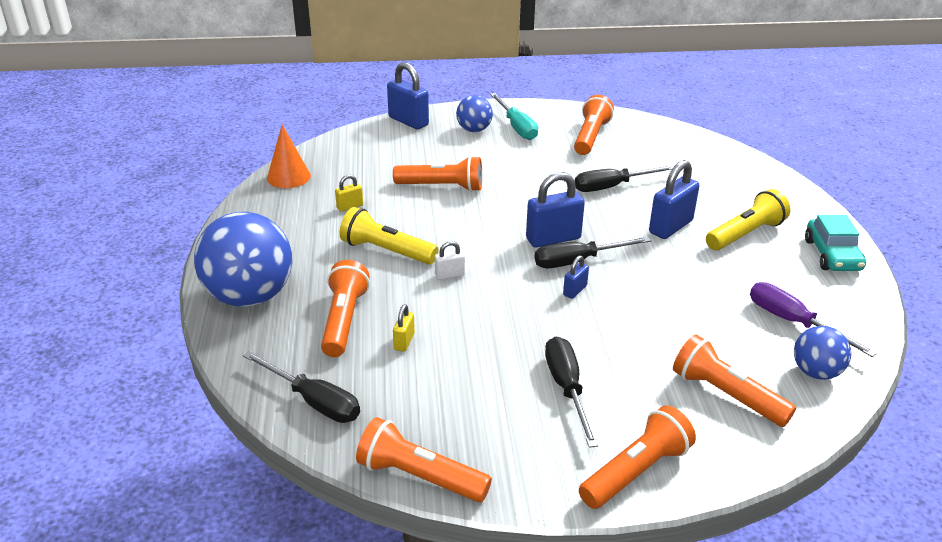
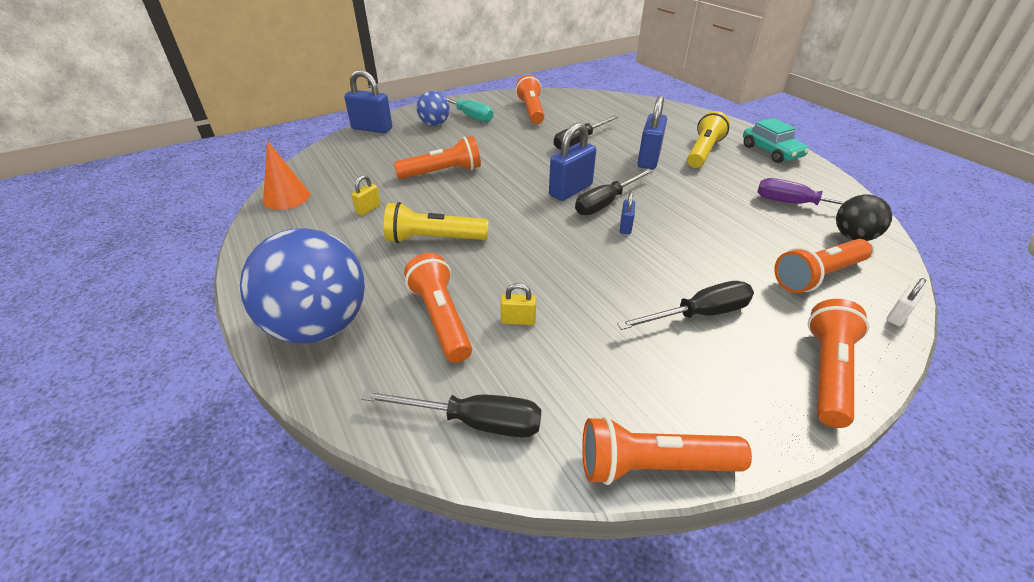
camera: 25 degrees left, 5 degrees up
yellow padlock [393,304,415,352] -> yellow padlock turned 75 degrees counterclockwise [500,283,536,325]
white padlock [435,241,465,280] -> white padlock moved to [886,278,926,326]
black screwdriver [545,337,598,448] -> black screwdriver turned 105 degrees clockwise [617,281,754,330]
orange flashlight [673,334,796,427] -> orange flashlight turned 45 degrees counterclockwise [774,239,872,293]
blue ball [794,326,851,380] -> black ball [836,195,892,241]

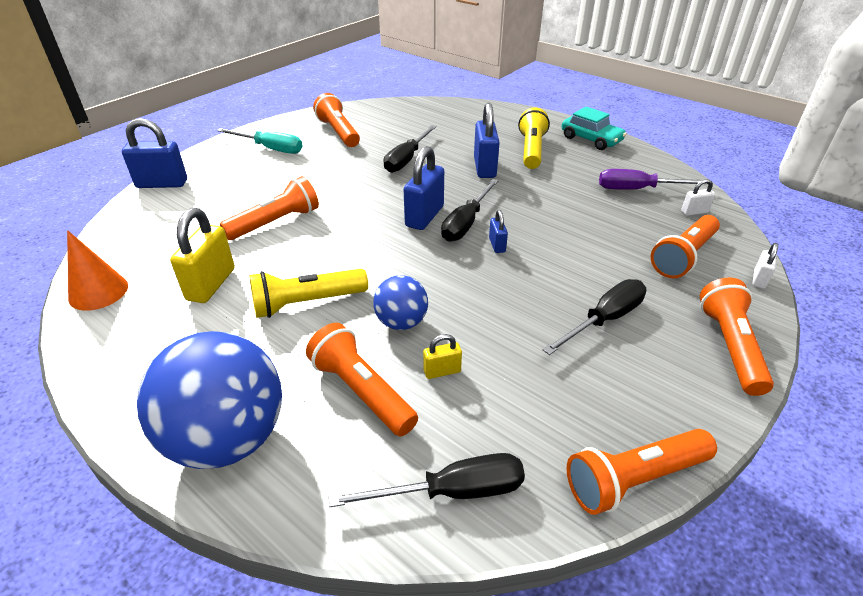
camera: 20 degrees left, 0 degrees up
yellow padlock [351,175,381,216] -> yellow padlock [170,208,235,303], size x1.97
blue ball [416,91,450,126] -> blue ball moved to [373,275,428,330]
black ball [836,195,892,241] -> white padlock [681,179,715,216]

